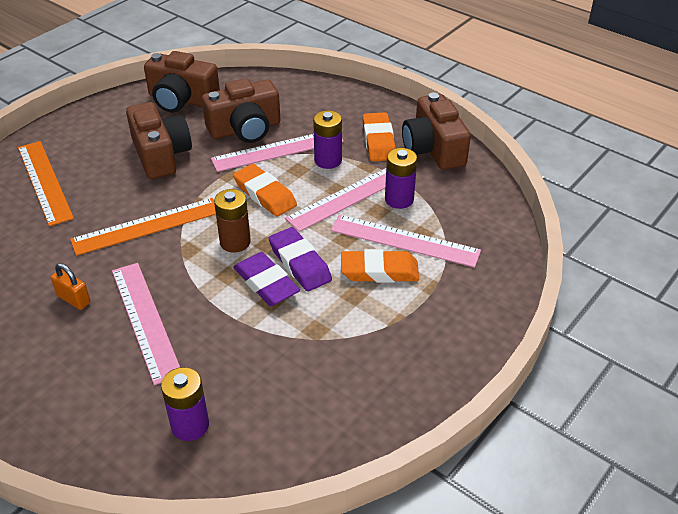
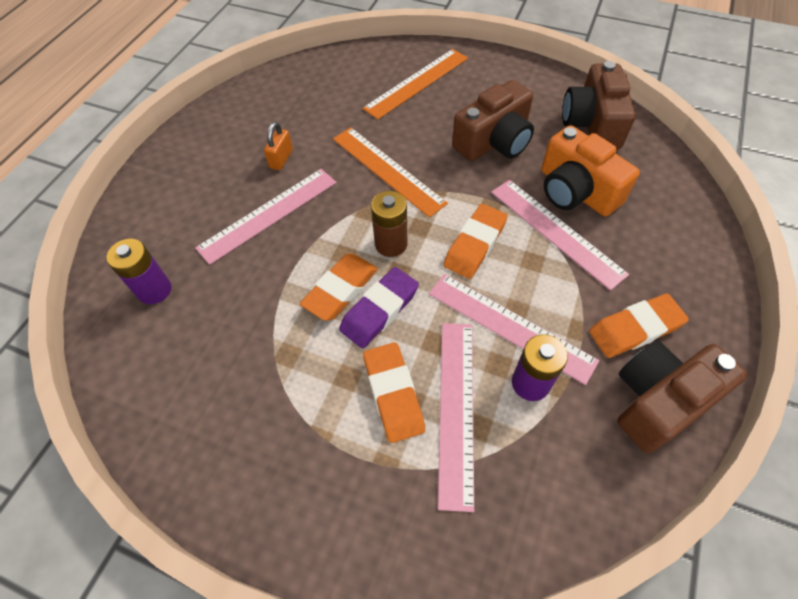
camera: 75 degrees right, 15 degrees up
brown camera [202,79,280,143] -> orange camera [541,125,640,216]
purple eraser [233,252,300,306] -> orange eraser [300,254,378,321]
purple battery [313,110,342,169] -> none

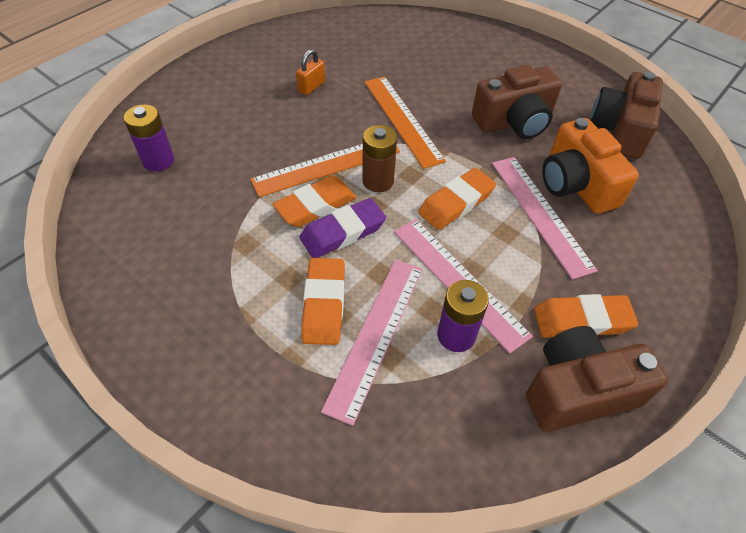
camera: 15 degrees right, 5 degrees down
pink ruler [195,169,336,265] -> none
orange ruler [362,49,468,119] -> orange ruler moved to [250,144,400,197]

